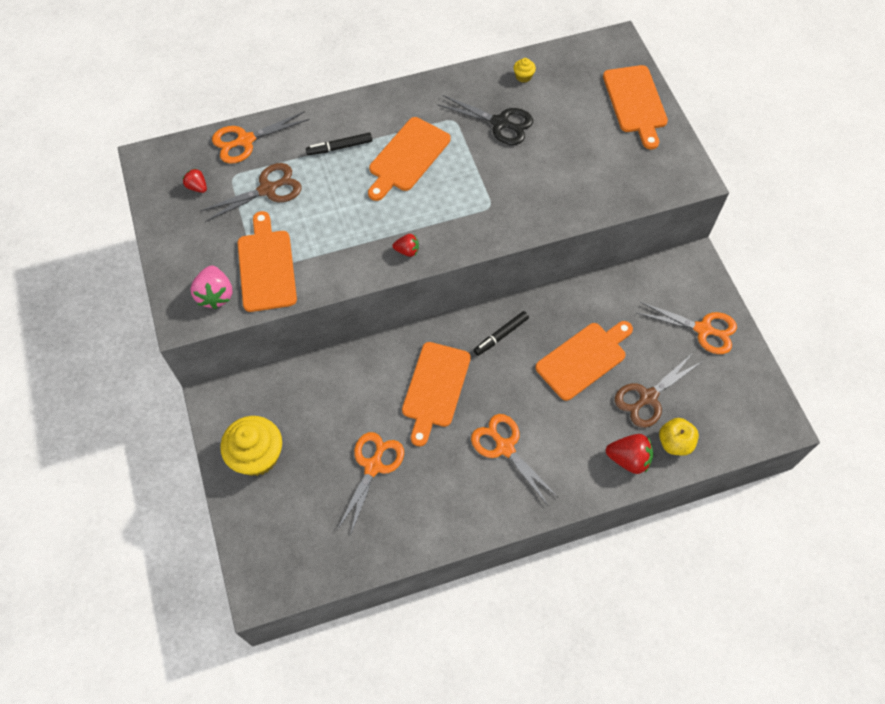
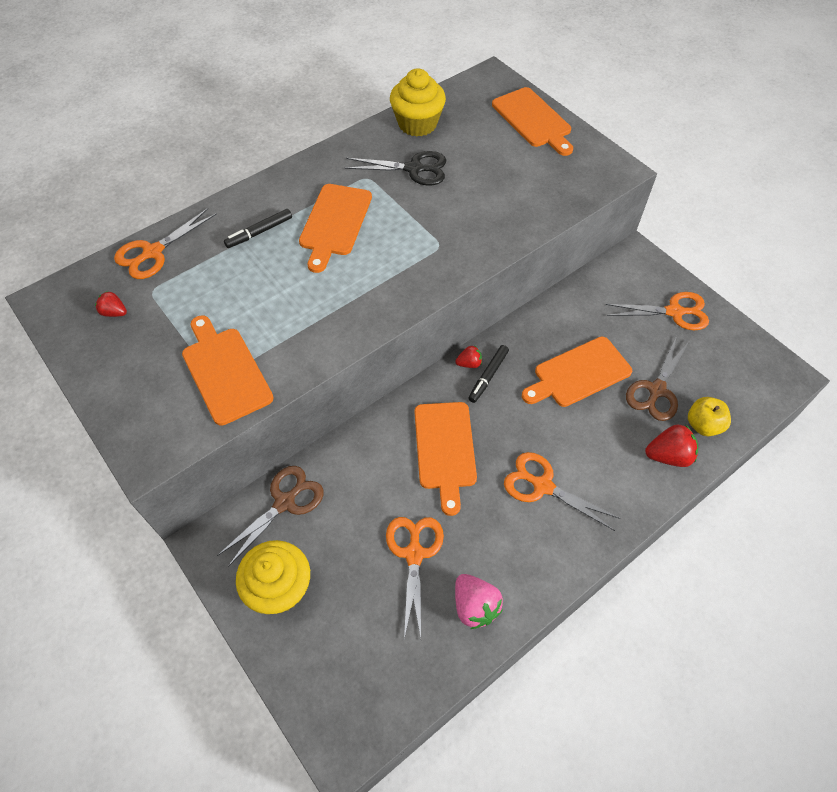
camera: 20 degrees left, 5 degrees down
pink strawberry [191,266,232,309] -> pink strawberry moved to [455,574,503,629]
brown scissors [200,163,302,222] -> brown scissors moved to [217,466,324,567]
red strawberry [392,234,419,257] -> red strawberry moved to [455,345,482,368]
yellow cupcake [514,58,536,83] -> yellow cupcake [390,68,446,137], size x2.41
orange cutting board [535,321,633,401] -> orange cutting board turned 150 degrees counterclockwise [522,336,632,407]

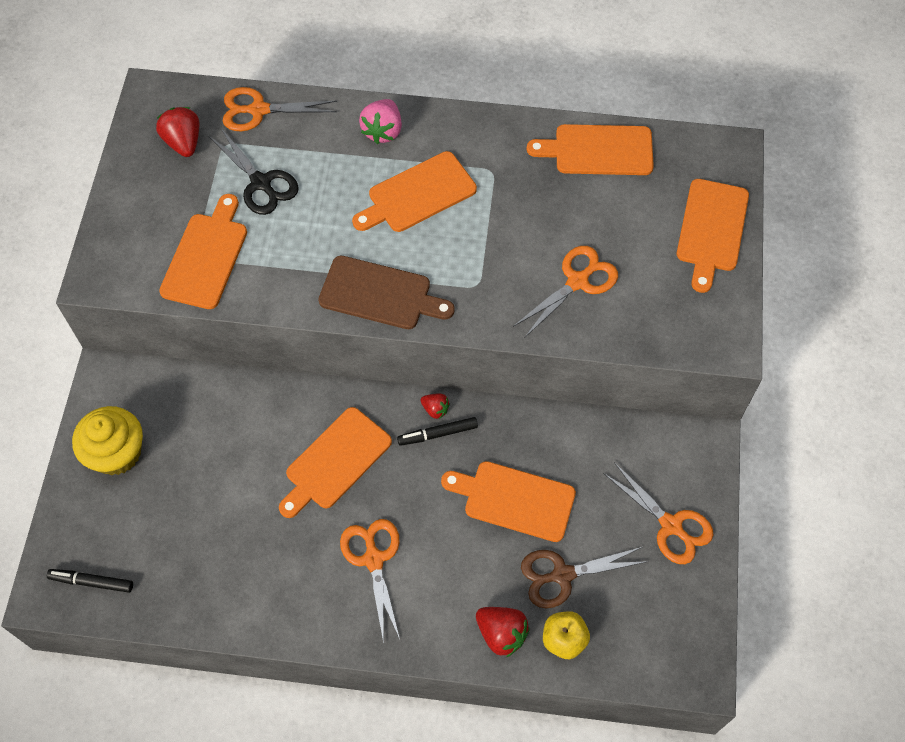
camera: 45 degrees right, 5 degrees up
red strawberry [95,291,127,317] -> red strawberry [156,107,200,157], size x1.71
brown scissors [217,466,324,567] -> none
black marker [224,209,292,248] -> black marker moved to [47,569,133,593]
black scissors [345,151,446,185] -> black scissors moved to [209,128,299,215]
orange scissors [386,517,444,639] -> orange scissors moved to [513,246,618,337]
yellow cupcake [390,68,446,137] -> orange cutting board [527,124,654,175]
pink strawberry [455,574,503,629] -> pink strawberry moved to [359,99,402,144]
none -> brown cutting board [318,256,455,329]

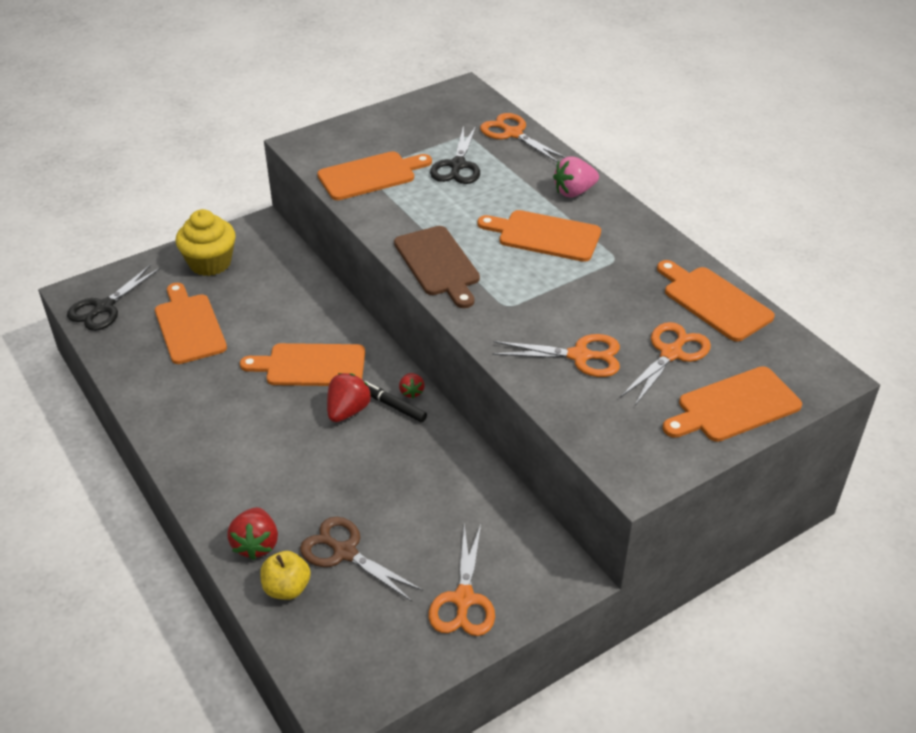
camera: 50 degrees right, 20 degrees down
black marker [47,569,133,593] -> black scissors [67,264,161,331]
red strawberry [156,107,200,157] -> red strawberry moved to [327,373,372,422]
orange scissors [340,519,400,643] -> orange scissors moved to [620,322,711,406]
orange cutting board [441,461,576,542] -> orange cutting board moved to [155,283,227,364]

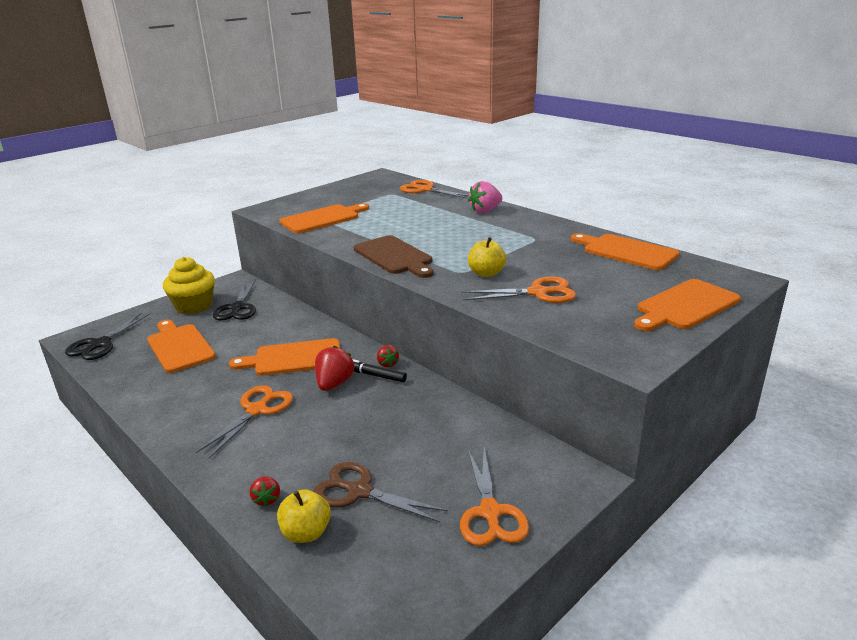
camera: 10 degrees left, 15 degrees down
red strawberry [227,507,278,560] -> red strawberry [250,476,280,507], size x0.58
black scissors [430,126,480,184] -> black scissors moved to [213,279,256,320]
orange cutting board [477,210,601,262] -> none
orange scissors [620,322,711,406] -> orange scissors moved to [196,386,293,458]
none -> yellow apple [468,237,506,277]

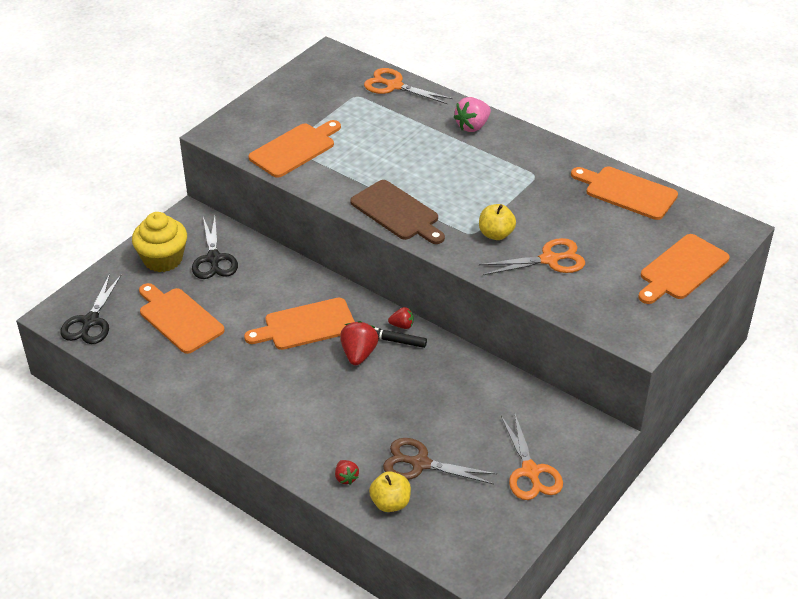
camera: 10 degrees left, 15 degrees up
orange scissors [196,386,293,458] -> none
red strawberry [377,345,399,367] -> red strawberry turned 60 degrees counterclockwise [388,307,414,329]

